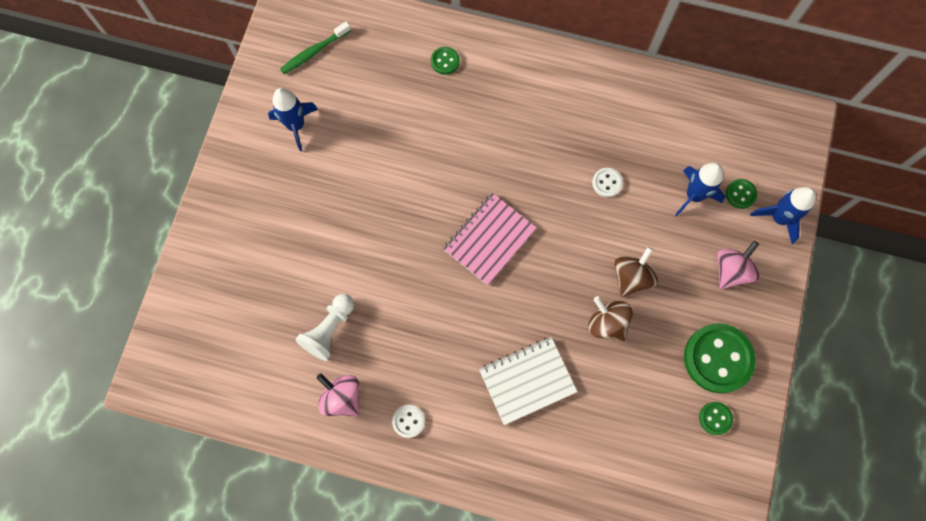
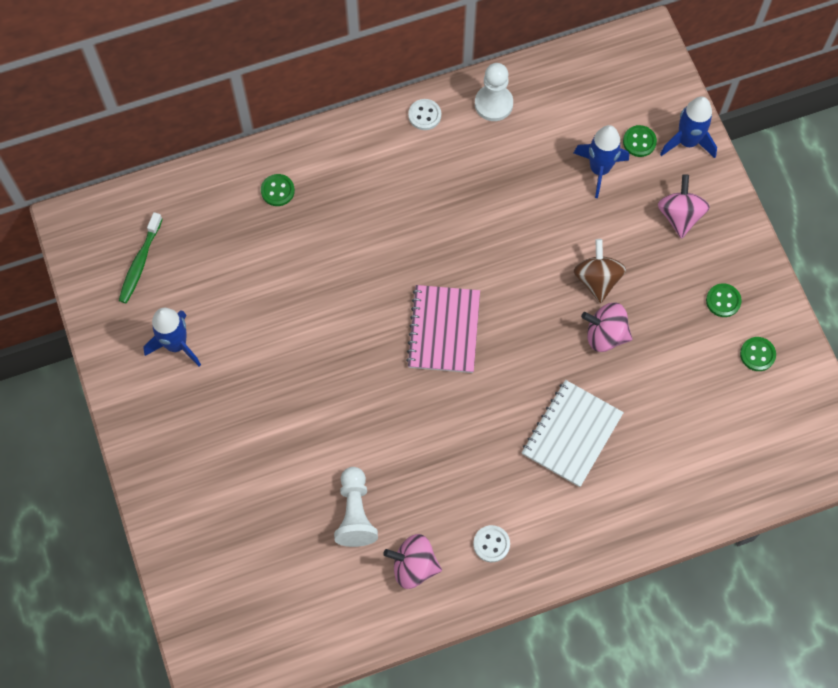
camera: 35 degrees left, 5 degrees down
brown spinning top [588,296,633,341] -> pink spinning top [581,302,632,352]
white button [592,168,623,197] -> white button moved to [408,99,441,130]
green button [684,323,756,393] -> green button [706,283,742,317], size x0.46
none -> white pawn [475,63,513,121]

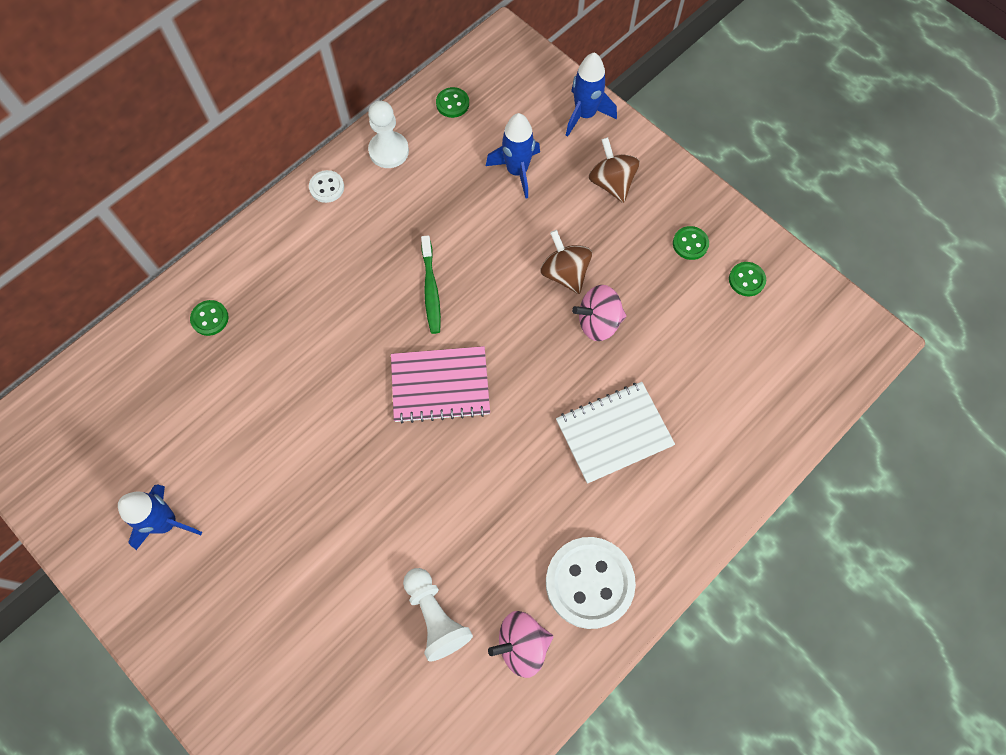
camera: 25 degrees left, 0 degrees up
green toothbrush [119,212,162,303] -> green toothbrush moved to [421,236,441,334]
pink notebook [406,285,480,373] -> pink notebook turned 75 degrees counterclockwise [391,346,490,423]
white button [473,525,510,562] -> white button [546,537,636,629], size x2.16
white notebook [522,380,624,487] -> white notebook turned 60 degrees clockwise [556,382,675,484]
green button [623,125,657,157] -> green button moved to [436,87,469,118]
pink spinning top [658,174,710,239] -> brown spinning top [589,137,640,203]

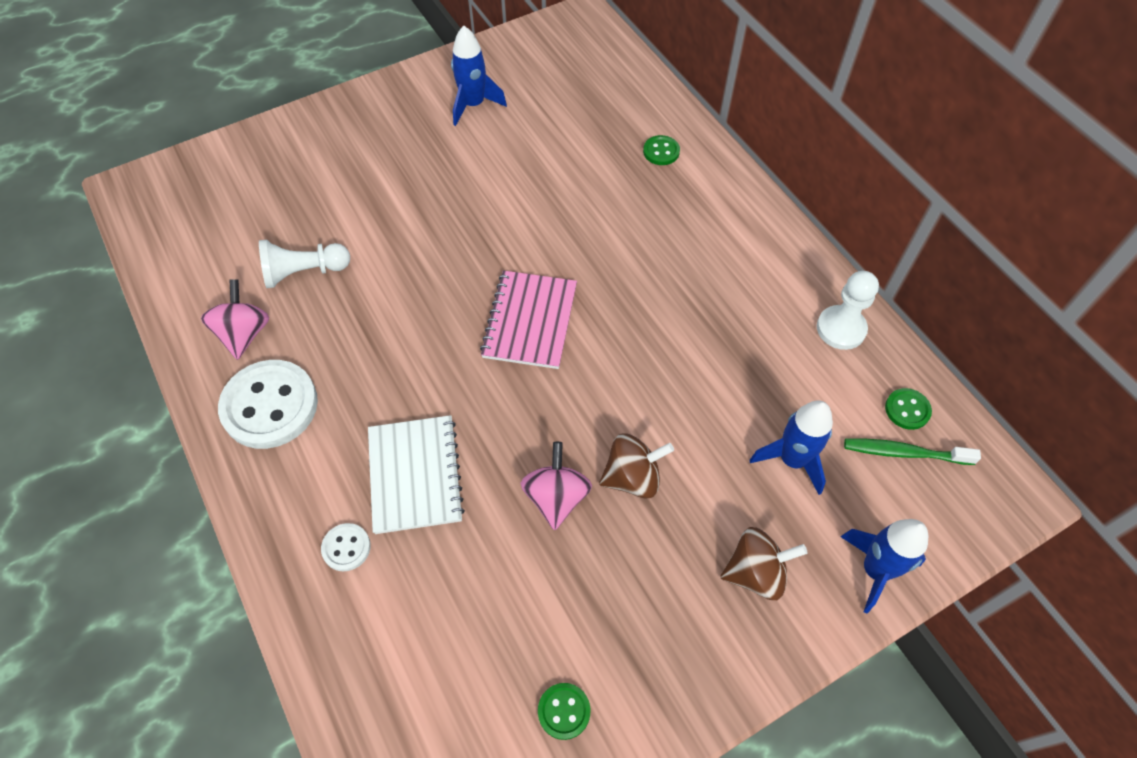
camera: 105 degrees right, 10 degrees down
white button [309,170,344,203] -> white button moved to [321,523,371,571]
green toothbrush [421,236,441,334] -> green toothbrush moved to [844,439,981,465]
green button [673,226,709,260] -> none

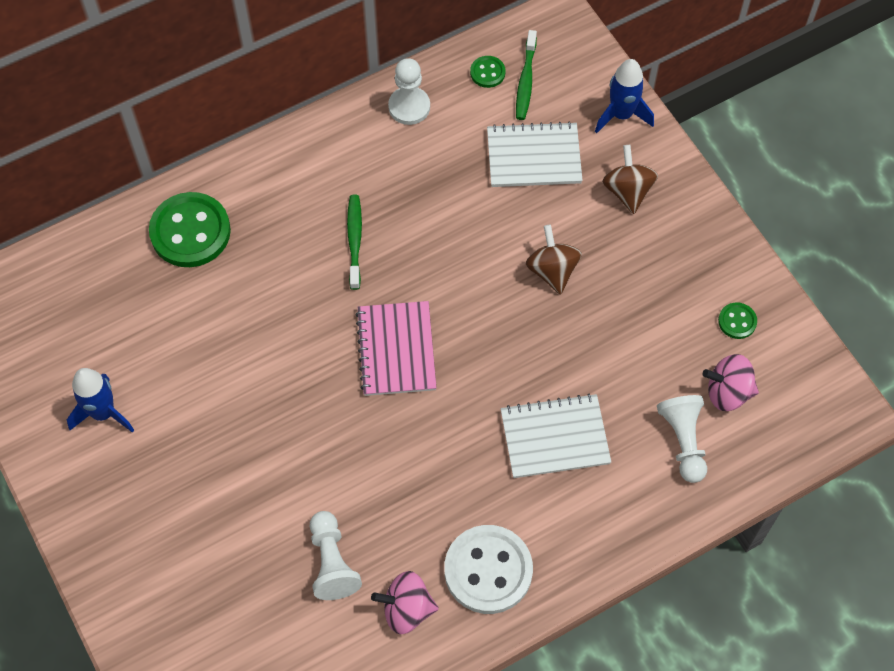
camera: 90 degrees left, 5 degrees up
white button [321,523,371,571] -> none
pink notebook [480,270,577,369] -> pink notebook turned 75 degrees clockwise [356,301,437,396]
pink spinning top [521,442,592,530] -> pink spinning top moved to [703,354,759,411]
green button [643,135,680,165] -> green button [149,192,231,267], size x2.16
blue rocket [750,400,833,495] -> white notebook [487,121,583,187]
none -> green toothbrush [347,195,362,290]
none -> white pawn [657,395,707,483]

